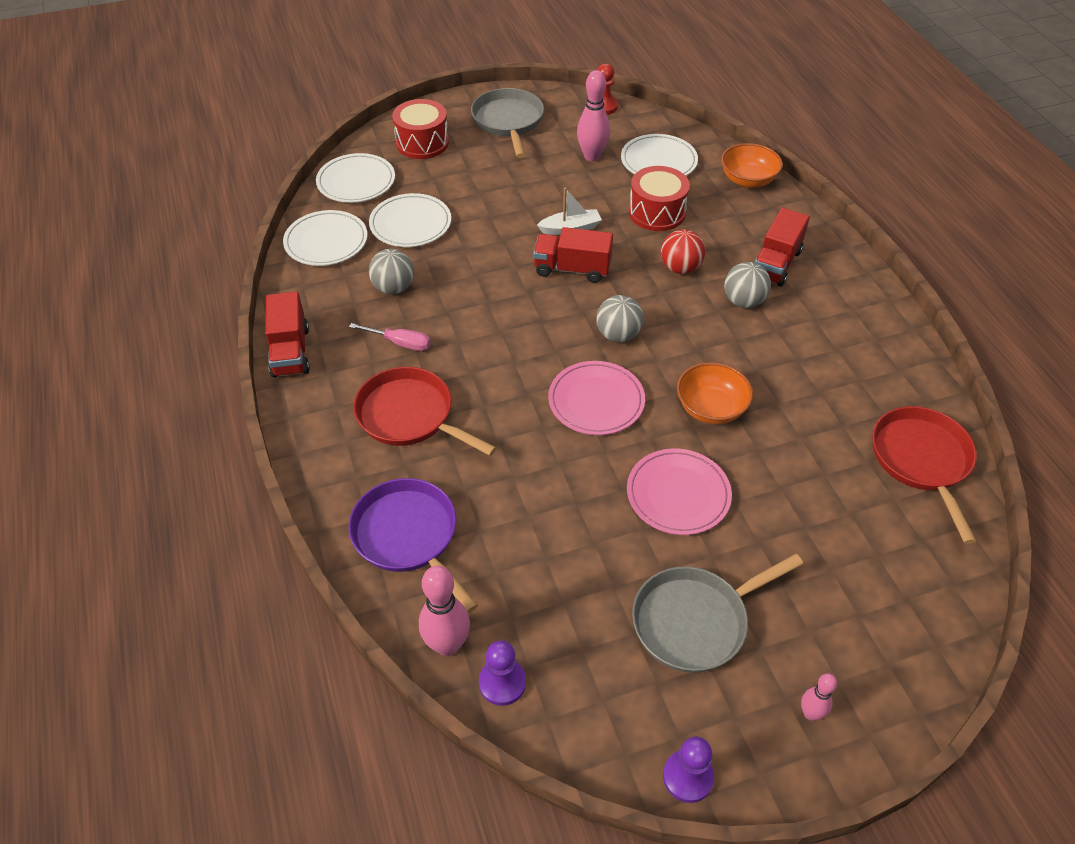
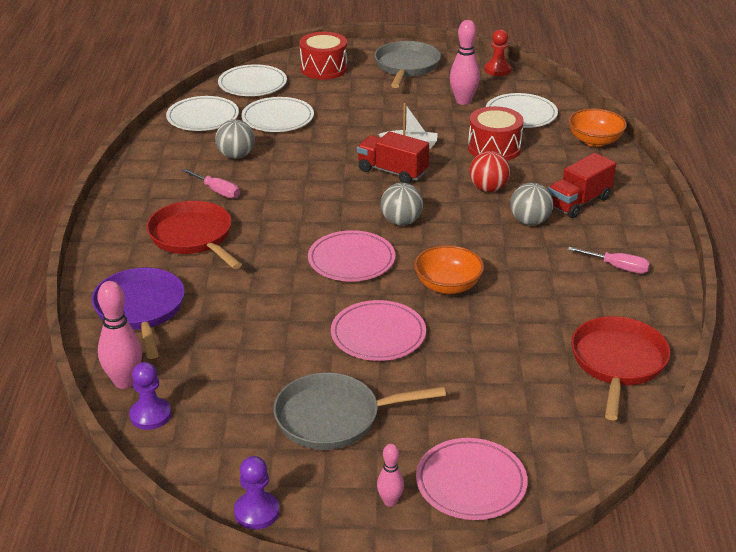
camera: 20 degrees right, 15 degrees down
red truck [265,292,310,378] -> none
none -> pink plate [416,438,528,520]
none -> pink screwdriver [568,247,650,274]

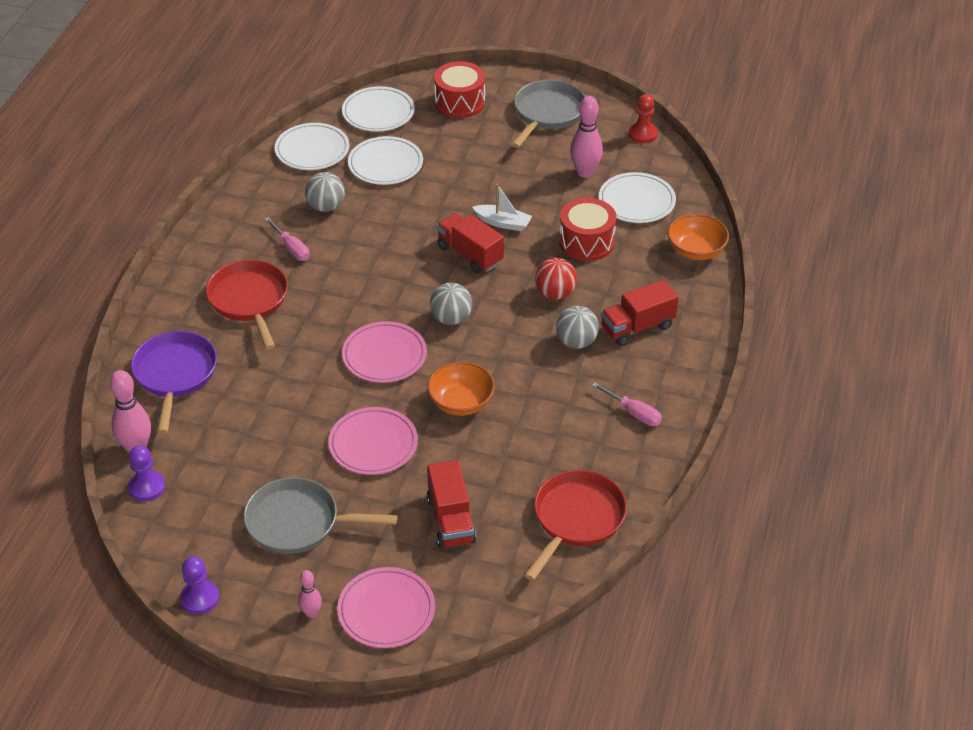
camera: 15 degrees right, 10 degrees up
none -> red truck [427,460,476,549]

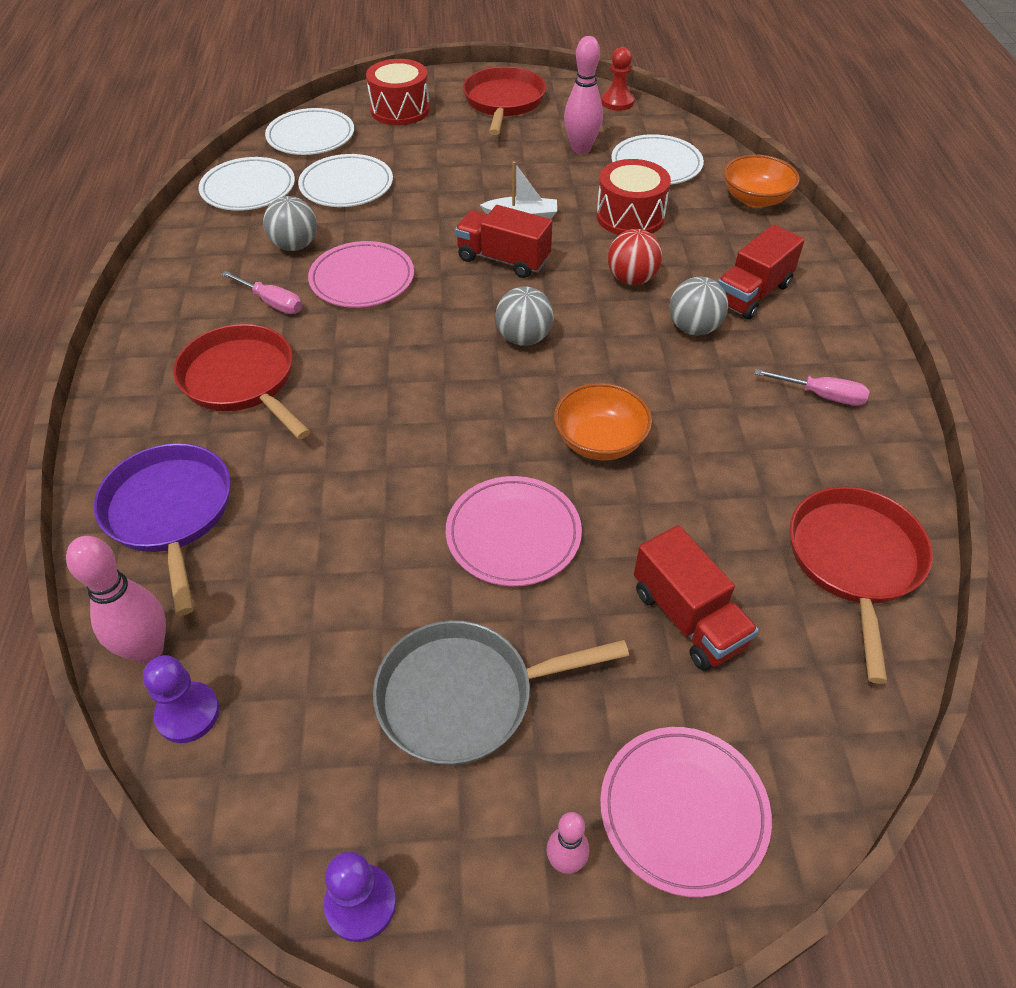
camera: 20 degrees left, 5 degrees up
pink plate [342,321,427,383] -> pink plate moved to [308,241,414,308]
grey pan [511,80,585,148] -> red pan [463,67,546,135]

